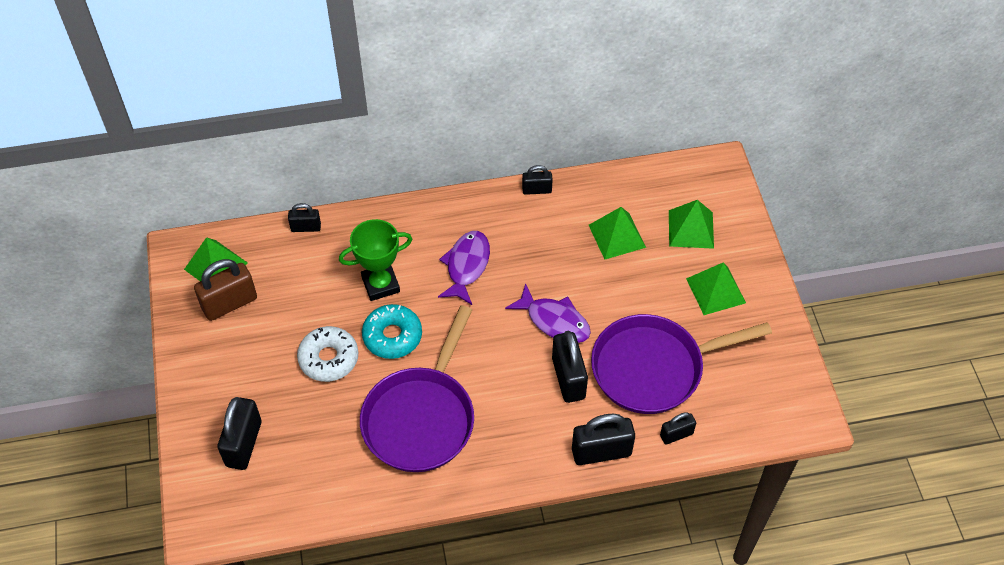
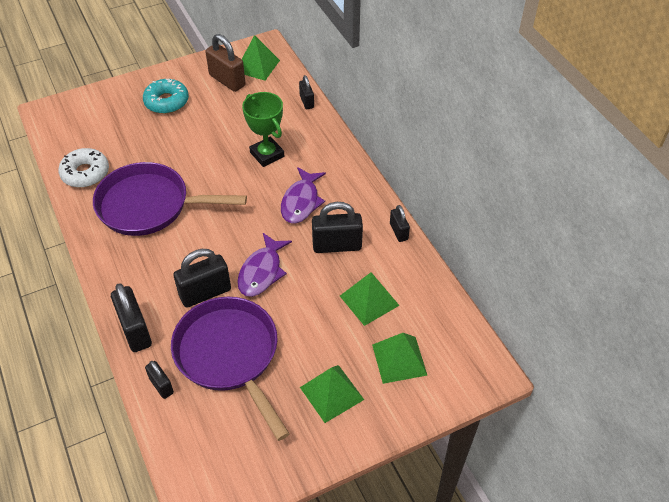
camera: 75 degrees right, 5 degrees down
black padlock [218,397,262,470] -> black padlock moved to [312,202,363,253]
white donut [297,326,358,382] -> white donut moved to [58,148,109,188]
turquoise donut [362,304,422,359] -> turquoise donut moved to [143,79,189,114]
purple fish [438,231,490,305] -> purple fish turned 105 degrees clockwise [281,167,326,223]

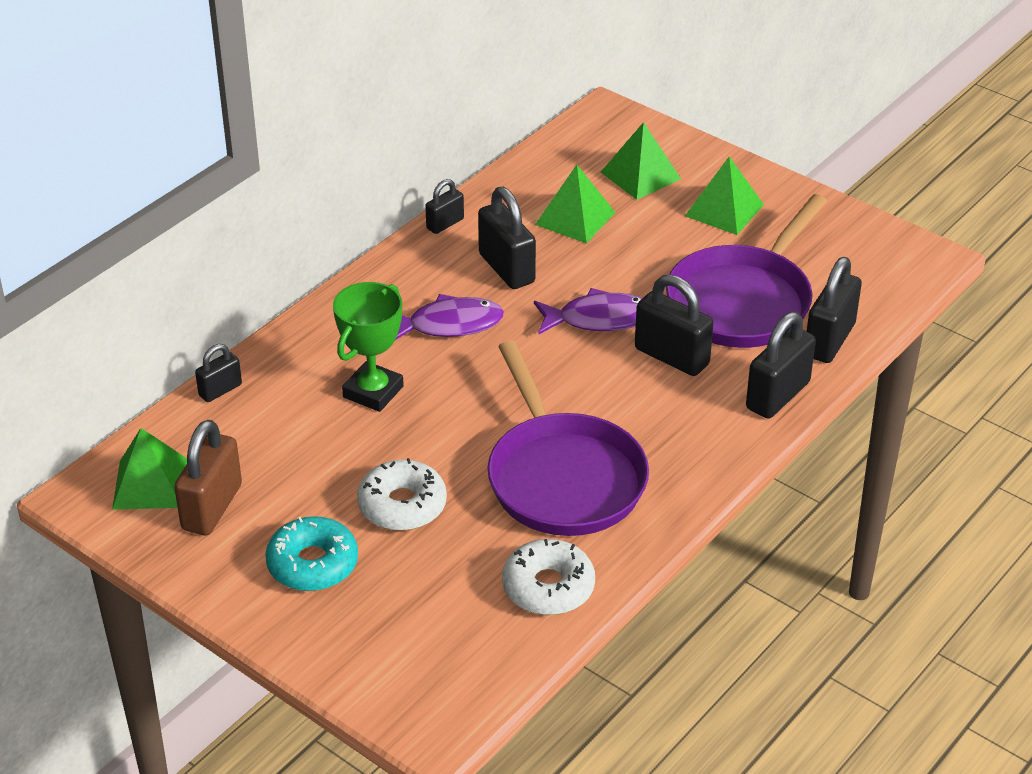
camera: 115 degrees left, 10 degrees down
black padlock [145,361,174,399] -> black padlock [807,257,862,363], size x1.76
none -> white donut [357,458,447,531]

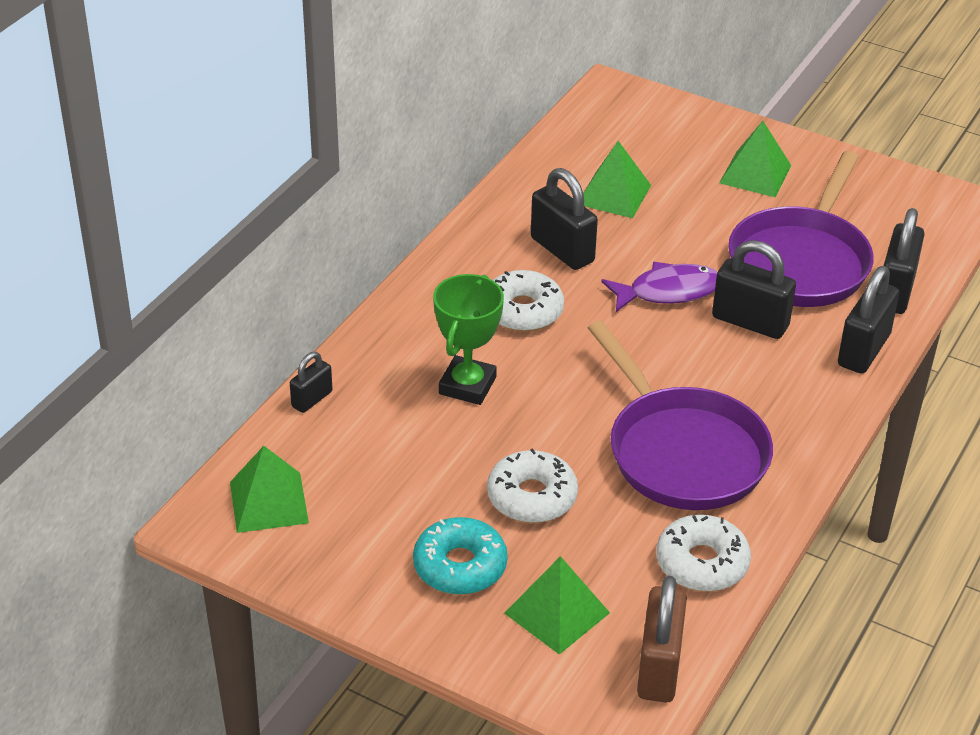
camera: 10 degrees left, 0 degrees up
brown padlock [174,420,242,536] -> brown padlock moved to [637,576,687,702]
purple fish [395,294,504,340] -> white donut [493,270,564,332]
black padlock [425,179,464,234] -> none
green pyramid [601,122,681,200] -> green pyramid moved to [504,556,610,655]

